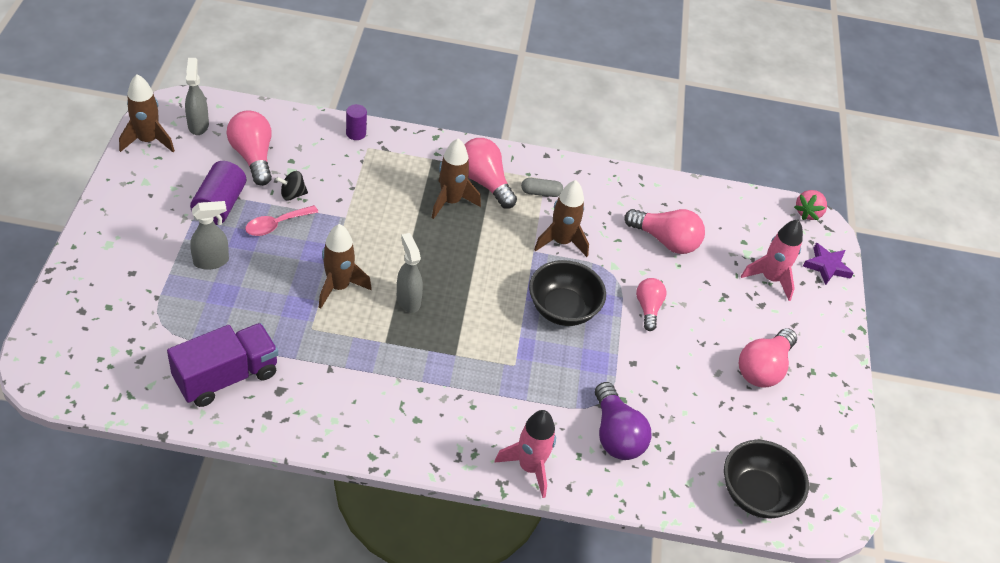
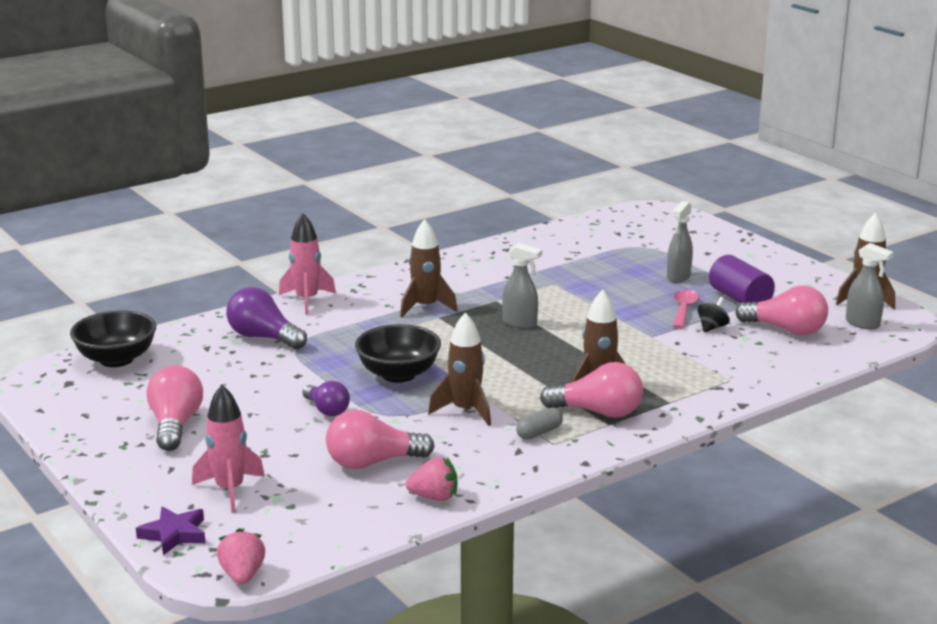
camera: 145 degrees right, 25 degrees down
purple truck [167,323,278,407] -> none
brown rocket [319,224,372,309] -> brown rocket moved to [400,219,458,317]
purple cylinder [346,104,367,140] -> none
pink light bulb [636,278,666,331] -> purple light bulb [303,381,350,416]
none -> pink strawberry [406,457,457,501]

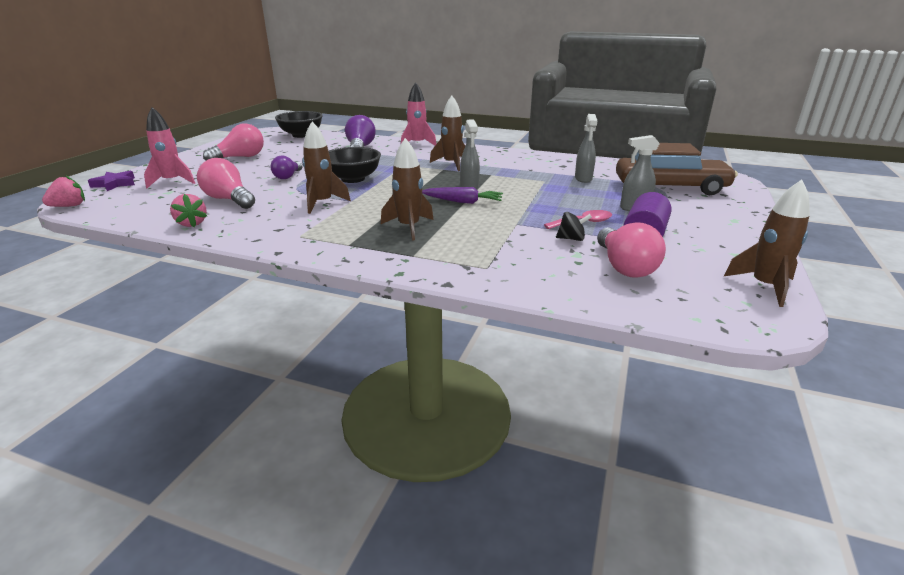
camera: 55 degrees right, 5 degrees up
grey capsule [516,407,563,440] -> none
pink light bulb [540,362,643,418] -> none
grey spray bottle [846,243,893,330] -> grey spray bottle moved to [575,114,597,183]
none -> purple carrot [422,187,503,204]
none -> brown car [616,143,738,195]

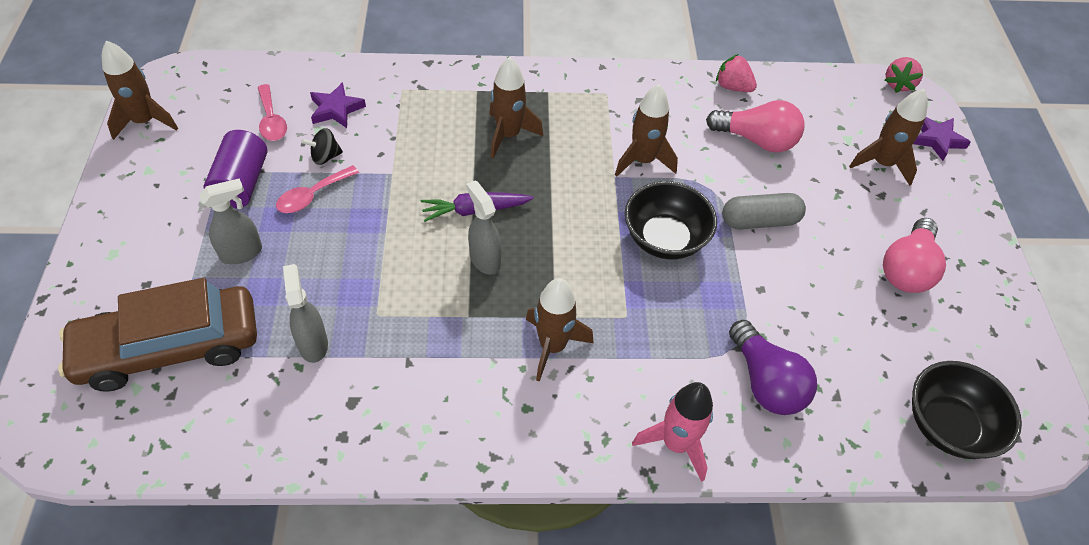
camera: 155 degrees right, 25 degrees up
pink rocket [144,107,195,188] -> brown rocket [849,89,928,186]
purple light bulb [271,156,303,179] -> grey capsule [722,193,806,229]
pink light bulb [597,222,666,278] -> pink spoon [258,84,287,141]
none -> purple star [310,82,366,128]

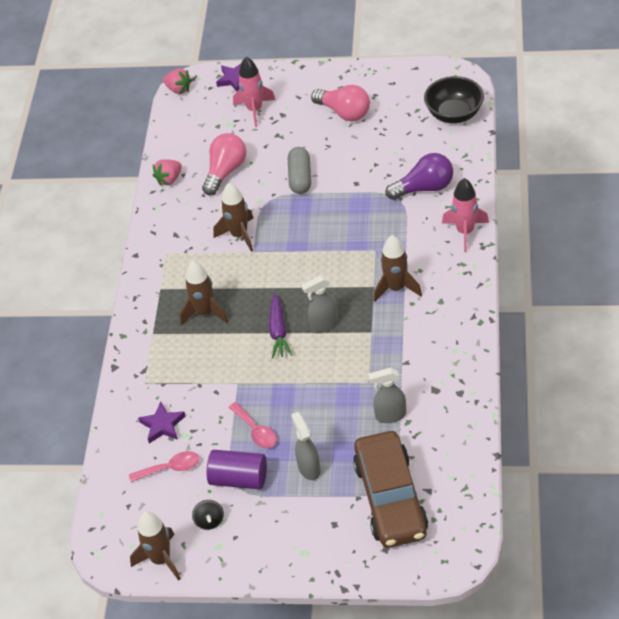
camera: 75 degrees left, 5 degrees down
black spinning top [301,128,343,165] -> black spinning top moved to [192,500,224,530]
black bowl [625,181,717,259] -> none
brown rocket [849,89,928,186] -> pink rocket [233,57,275,127]

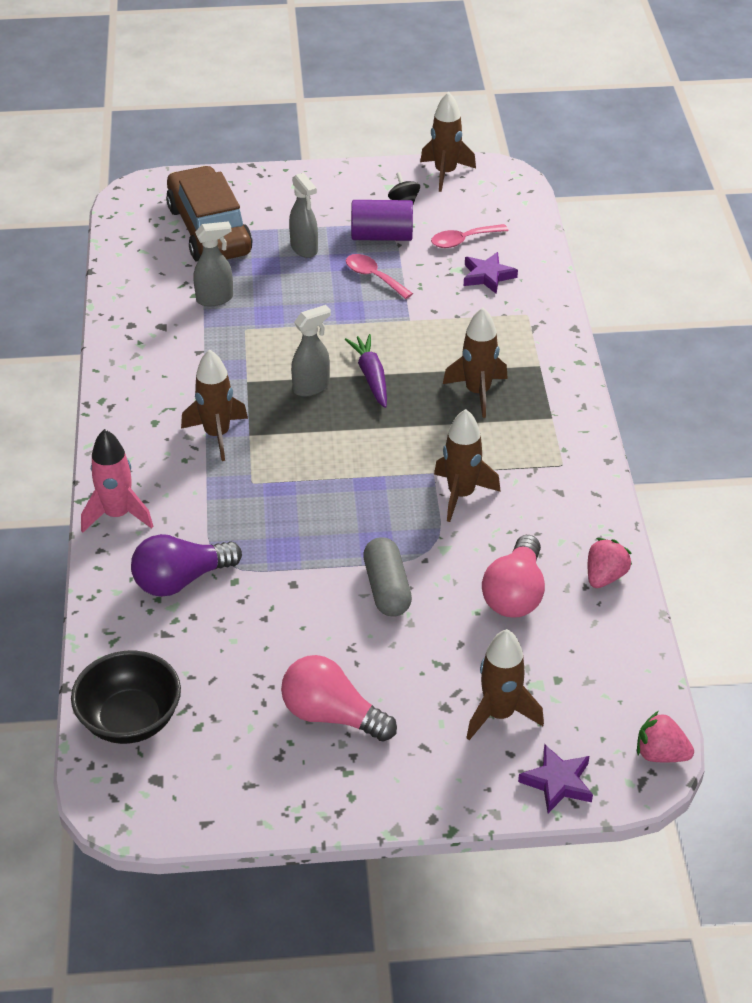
camera: 165 degrees right, 5 degrees down
pink rocket [233,57,275,127] -> brown rocket [467,629,544,740]

